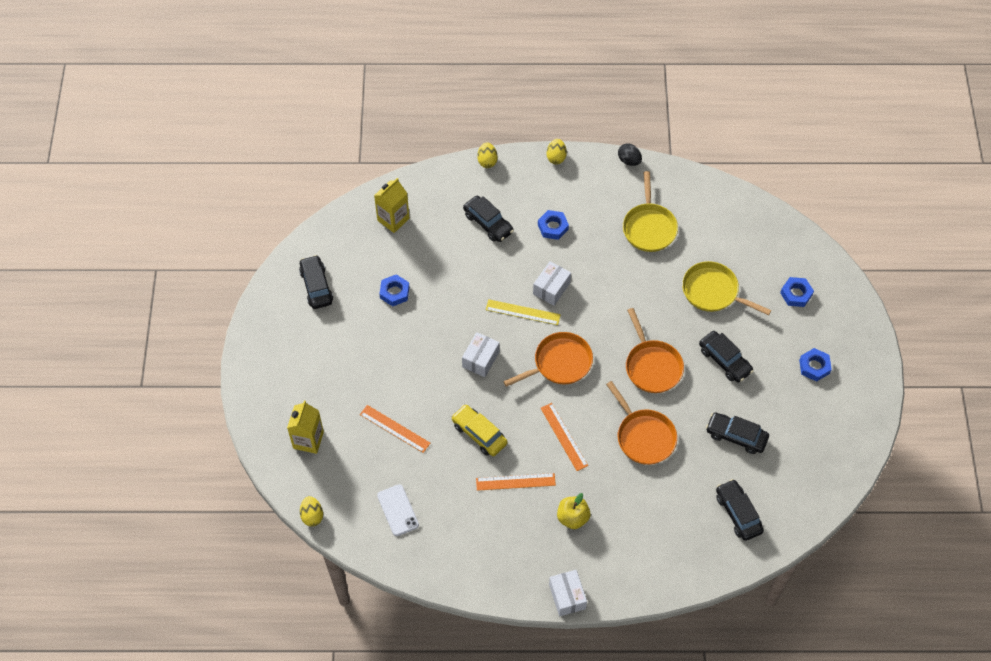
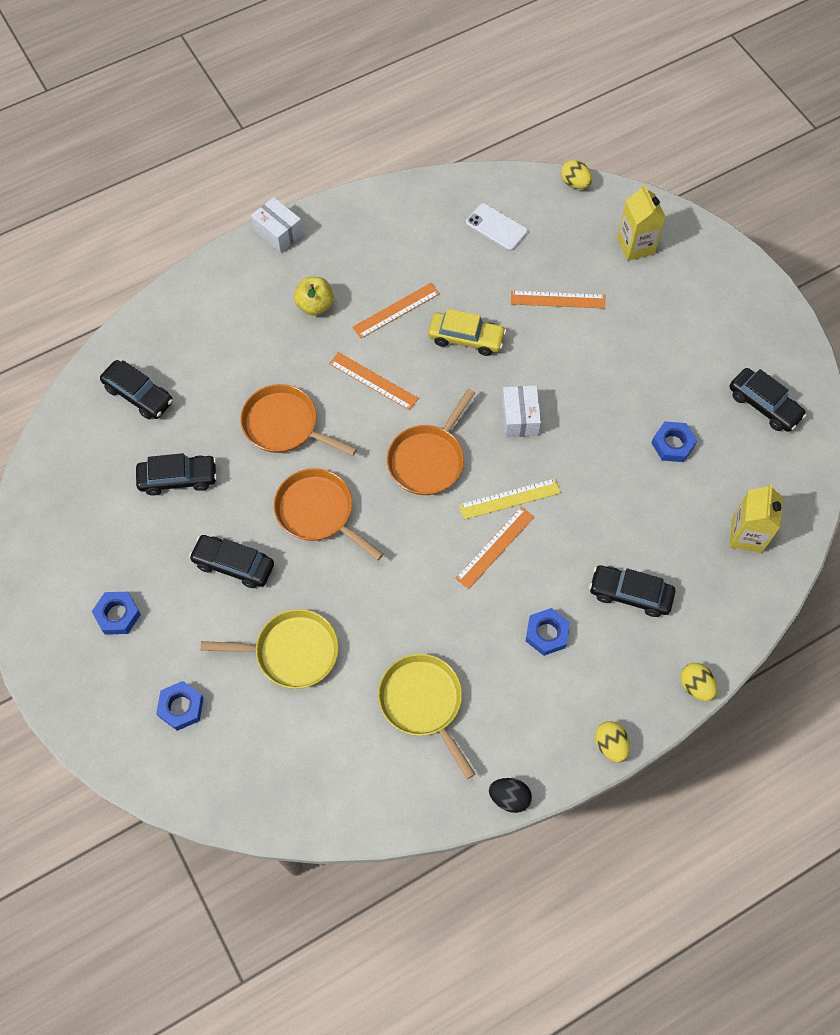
camera: 150 degrees right, 5 degrees up
white box [533,261,571,306] -> orange ruler [455,507,534,589]

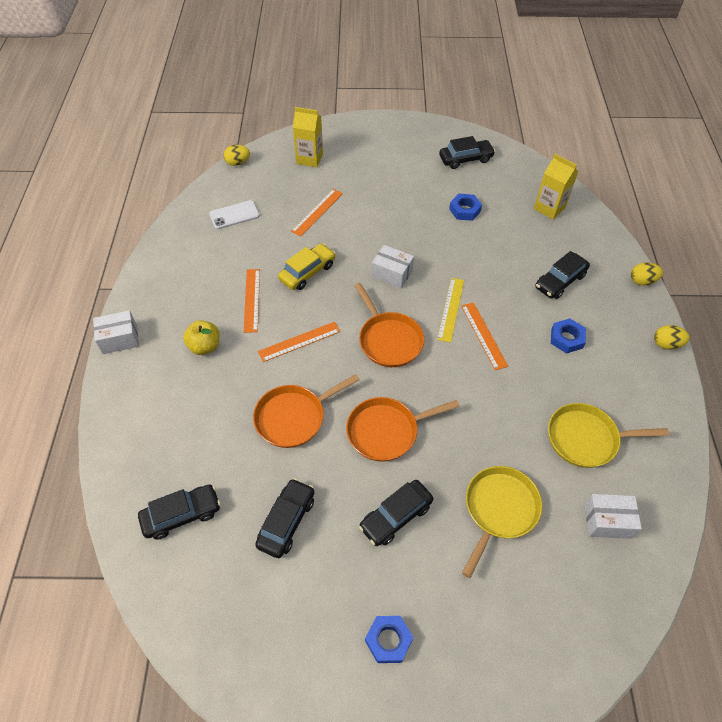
camera: 60 degrees left, 10 degrees down
blue nut [156,681,204,731] -> none
black egg [489,778,532,813] -> none
none -> white box [584,494,642,539]

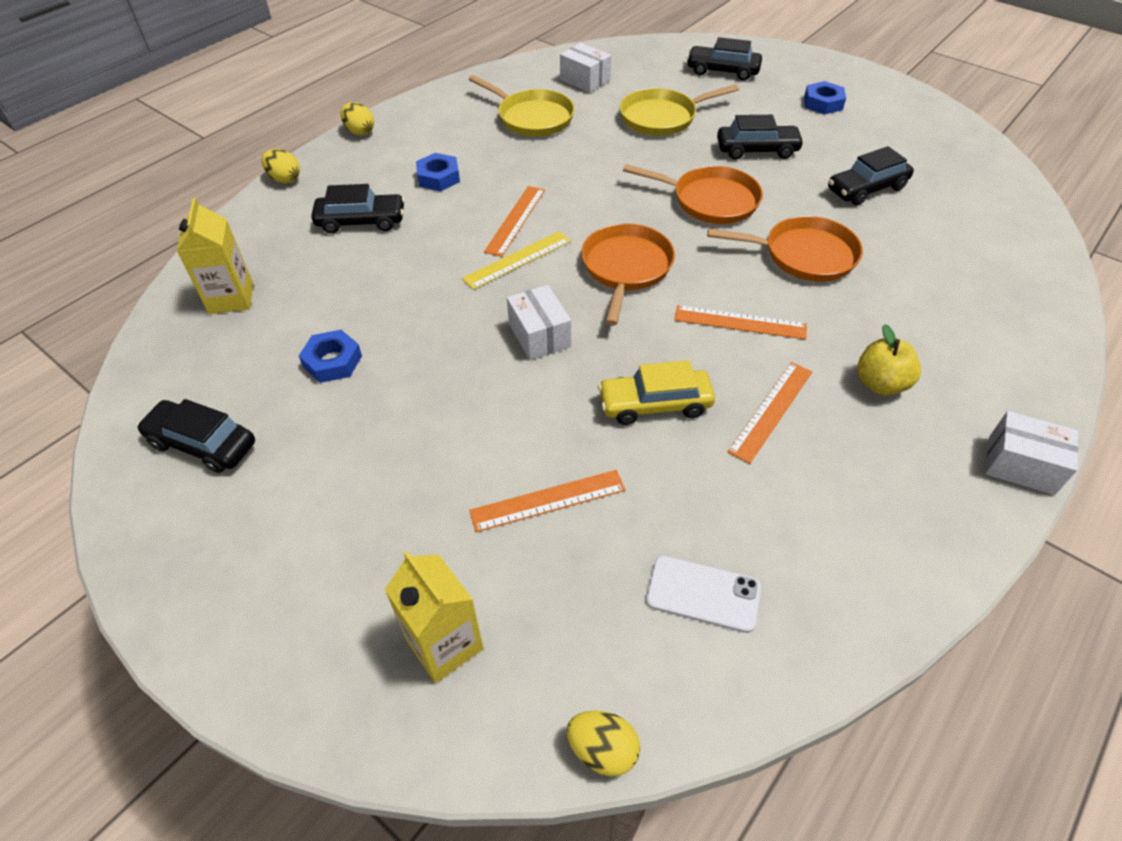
camera: 140 degrees left, 5 degrees down
black car [138,485,221,540] -> black car moved to [687,37,762,81]

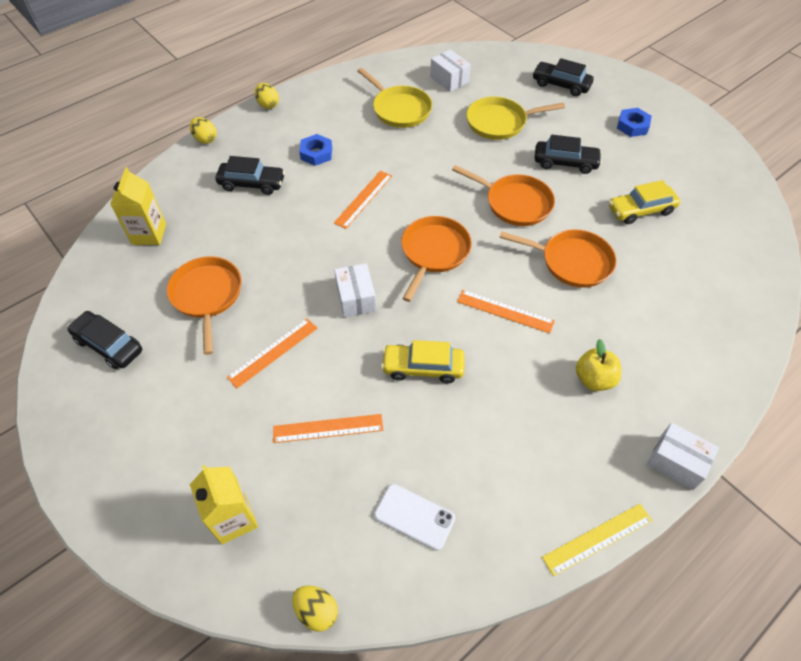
camera: 10 degrees right, 5 degrees up
blue nut [299,330,362,383] -> orange pan [167,256,241,355]
yellow ruler [462,231,571,290] -> yellow ruler moved to [542,504,653,576]
orange ruler [728,362,812,464] -> orange ruler moved to [227,318,318,388]
black car [828,146,914,206] -> yellow car [609,180,680,224]

